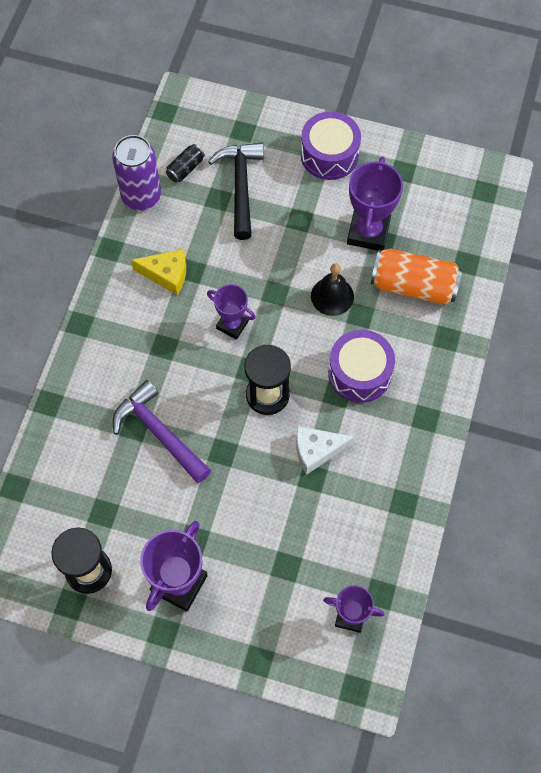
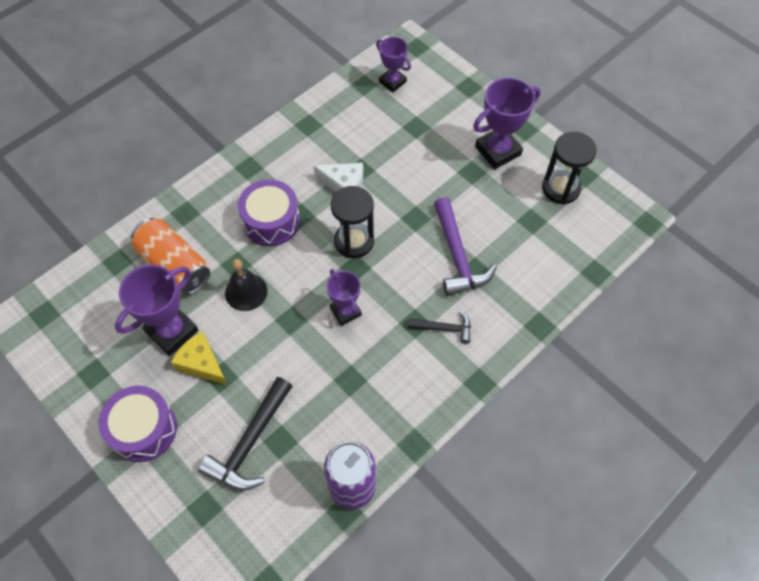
camera: 150 degrees left, 5 degrees down
yellow cheese [131,249,186,295] -> yellow cheese moved to [171,331,227,385]
black can [166,144,205,183] -> none
none -> black hammer [408,311,471,344]

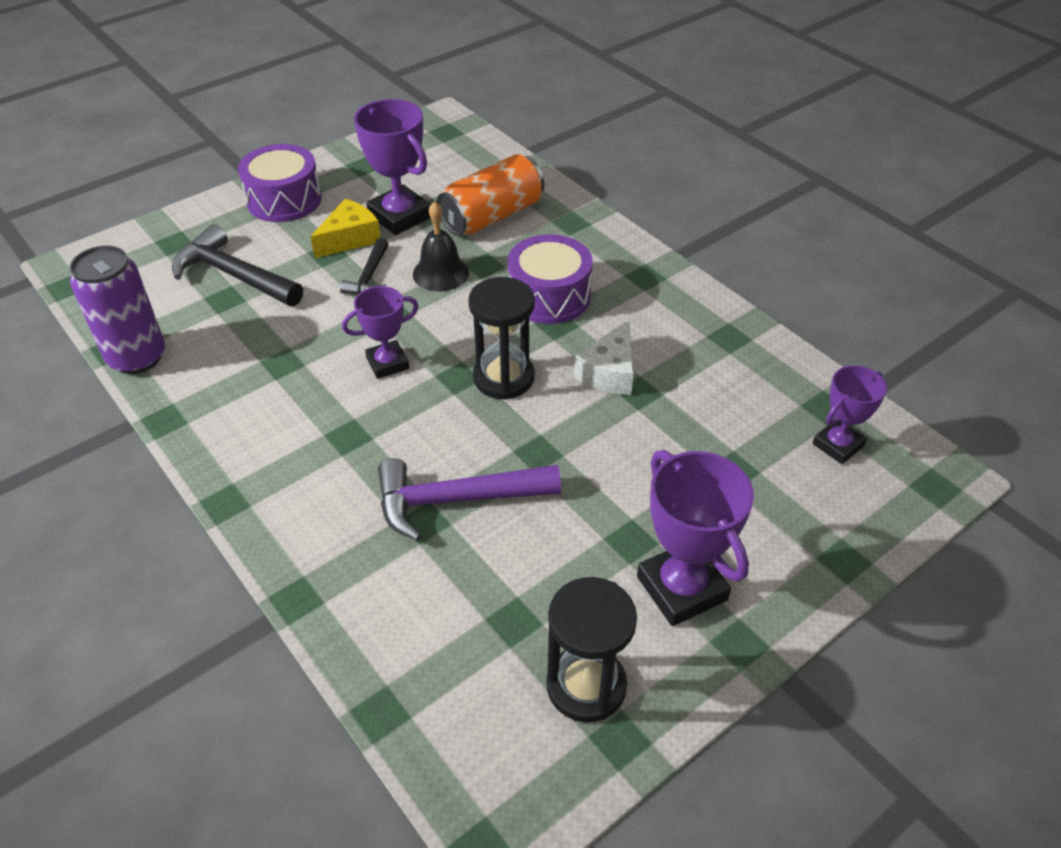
camera: 95 degrees right, 15 degrees down
black hammer [408,311,471,344] -> black hammer moved to [340,238,388,294]

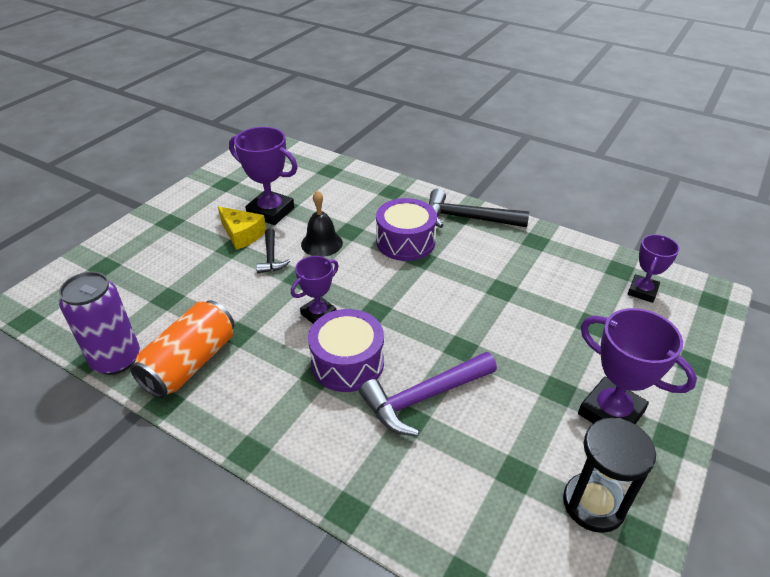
camera: 20 degrees left, 5 degrees down
black hammer [172,224,303,306] -> black hammer moved to [429,189,529,228]
purple drum [238,144,322,222] -> purple drum moved to [308,309,384,392]
yellow cheese [311,199,381,258] -> yellow cheese turned 105 degrees clockwise [218,206,266,250]
orange can [436,154,545,236] -> orange can moved to [130,300,234,398]
black hourglass [468,277,535,400] -> none
white cheese [574,320,634,395] -> none

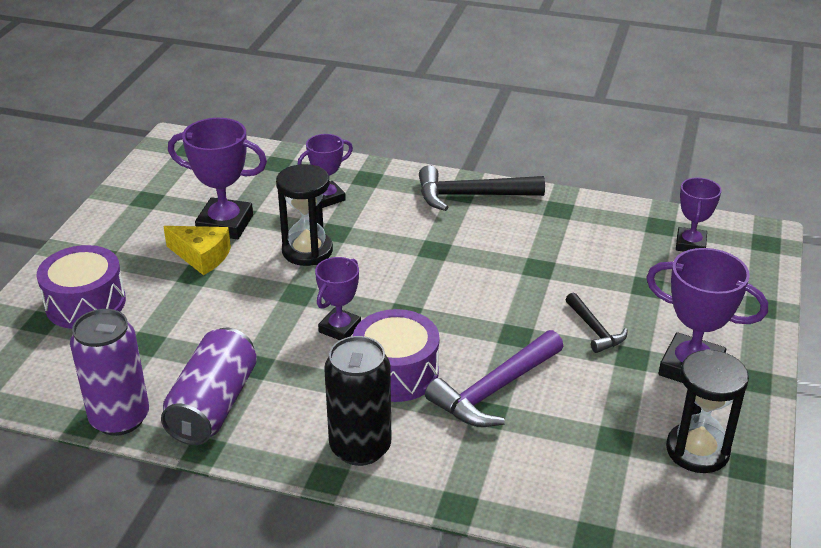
camera: 15 degrees left, 5 degrees down
orange can [130,300,234,398] -> purple can [161,328,257,445]
black hammer [256,228,290,273] -> black hammer moved to [565,292,628,353]
black bell [301,190,343,257] -> black hourglass [276,164,333,266]
purple drum [376,198,437,261] -> purple drum moved to [37,245,126,329]
none -> purple trophy [298,134,353,208]
none -> black can [324,336,391,466]

